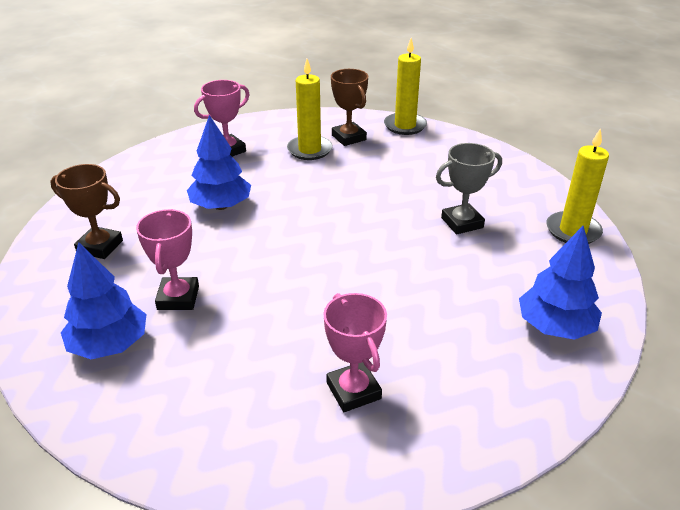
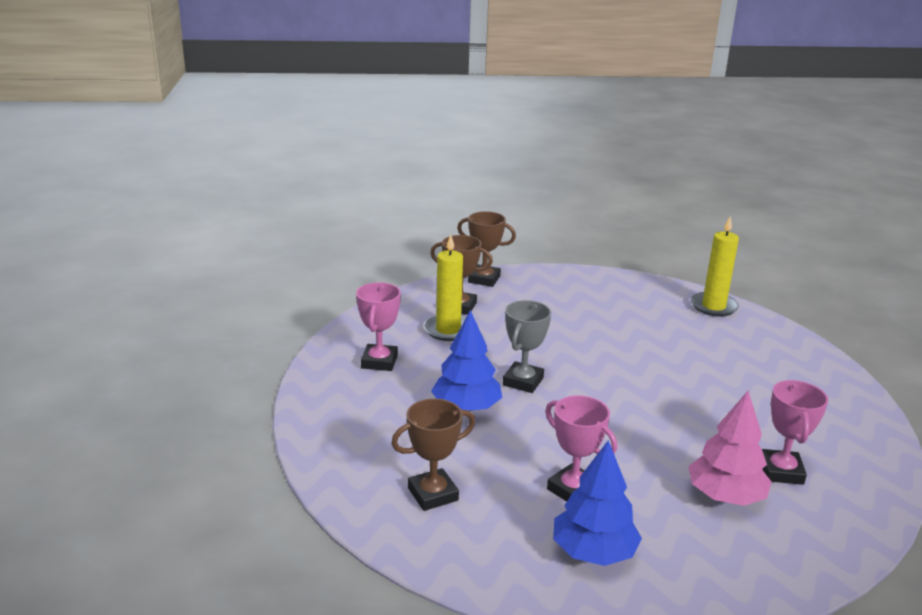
camera: 45 degrees left, 10 degrees down
pink trophy [323,293,387,412] -> pink trophy turned 75 degrees clockwise [762,380,828,485]
yellow candle [384,38,427,135] -> brown trophy [457,211,516,287]
grey trophy [436,143,502,234] -> grey trophy moved to [503,300,551,393]
blue tree [519,226,602,340] -> none
none -> pink tree [688,391,771,506]

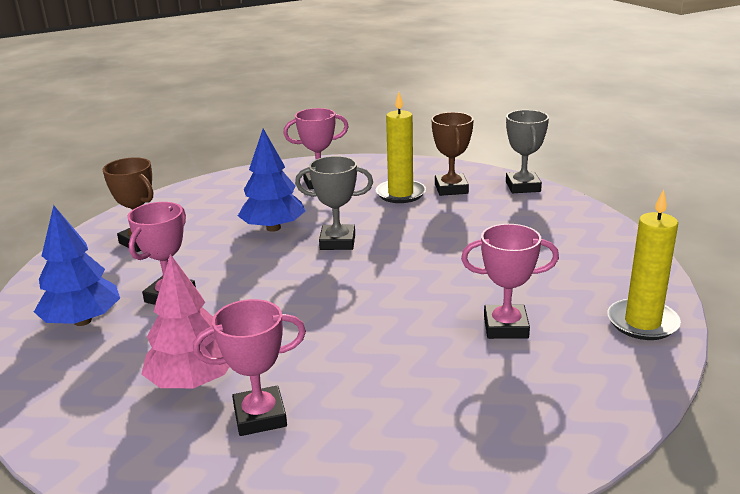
camera: 70 degrees right, 0 degrees up
brown trophy [457,211,516,287] -> grey trophy [506,110,549,193]
none -> pink trophy [461,224,559,339]

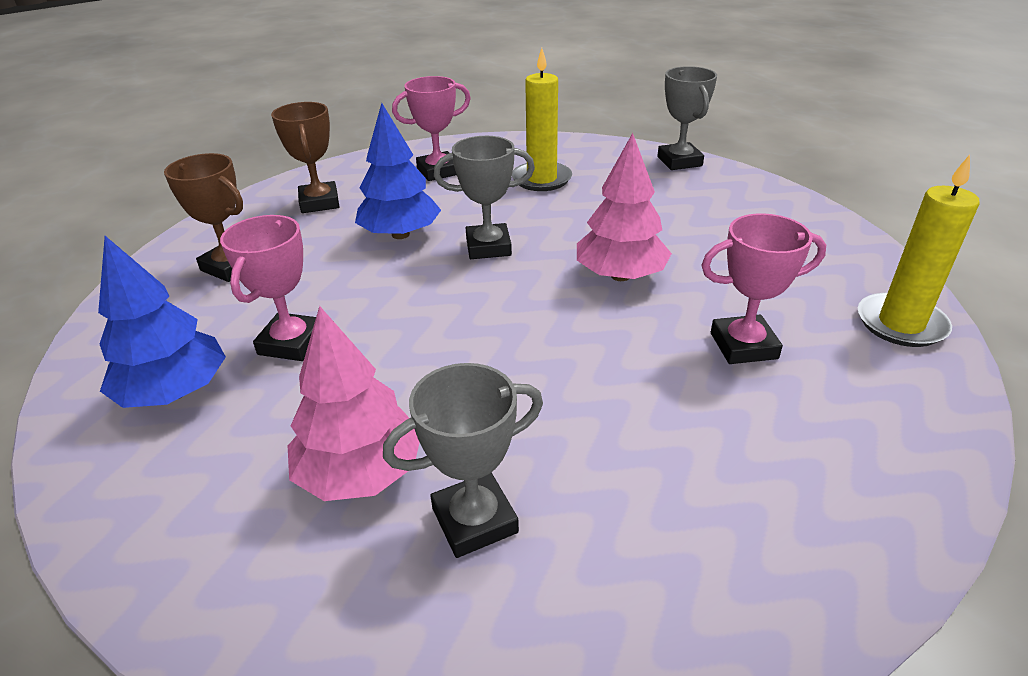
camera: 10 degrees left, 10 degrees up
pink trophy [193,299,306,436] -> grey trophy [383,363,543,558]
brown trophy [431,112,474,196] -> brown trophy moved to [271,102,339,213]
none -> pink tree [577,133,672,281]

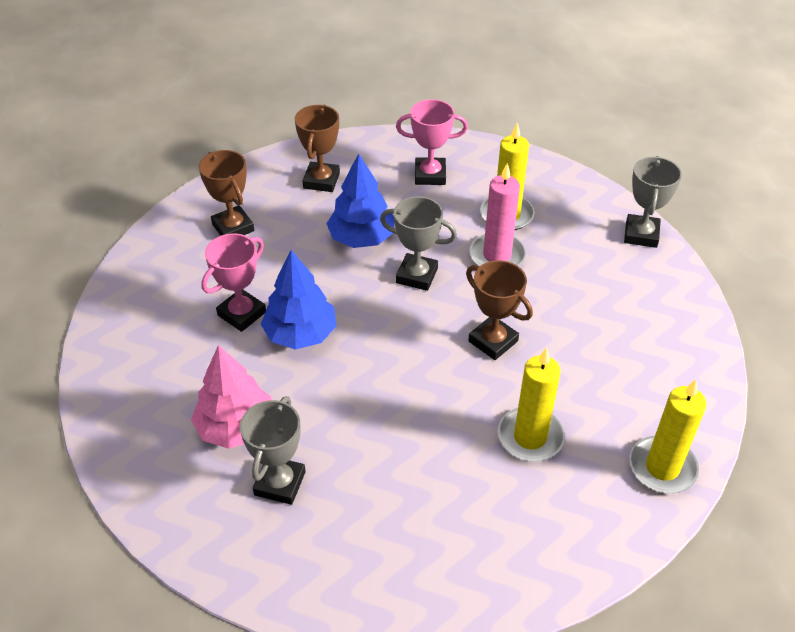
camera: 25 degrees right, 10 degrees up
blue tree [98,236,226,408] -> blue tree moved to [261,250,337,350]
grey trophy [383,363,543,558] -> grey trophy turned 75 degrees counterclockwise [240,396,306,505]
pink tree [577,133,672,281] -> brown trophy [466,260,533,360]
pink trophy [701,213,826,364] -> yellow candle [498,348,565,462]
none -> pink candle [469,163,526,266]

